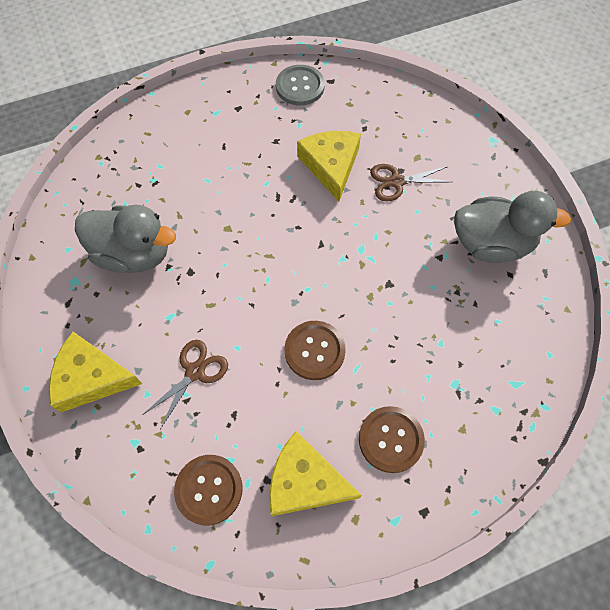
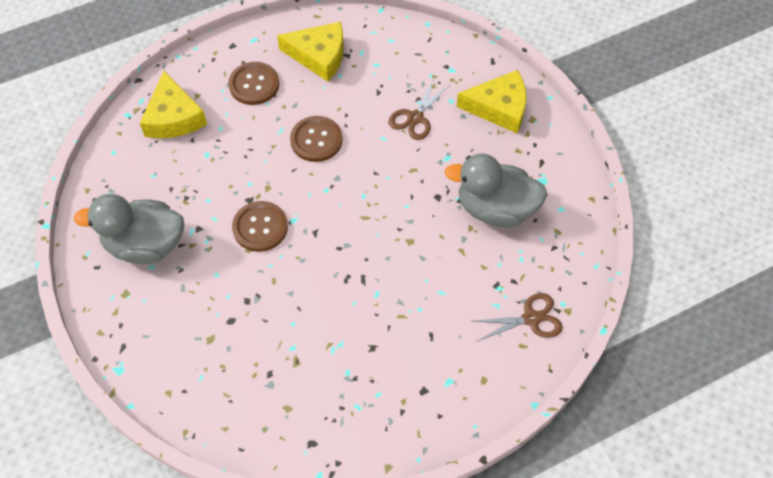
camera: 175 degrees right, 5 degrees down
brown button [174,455,243,526] -> brown button moved to [232,201,288,252]
grey button [276,65,325,105] -> none
yellow cheese [297,131,361,202] -> yellow cheese moved to [140,71,207,138]
brown scissors [370,164,452,201] -> brown scissors moved to [474,293,563,341]

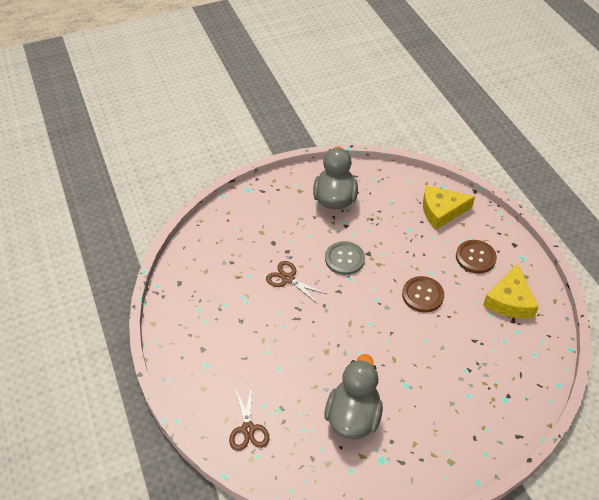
camera: 95 degrees right, 10 degrees down
brown button [232,201,288,252] -> grey button [325,241,365,275]
brown scissors [388,78,450,140] -> brown scissors moved to [266,261,326,304]
yellow cheese [457,70,527,133] -> none

